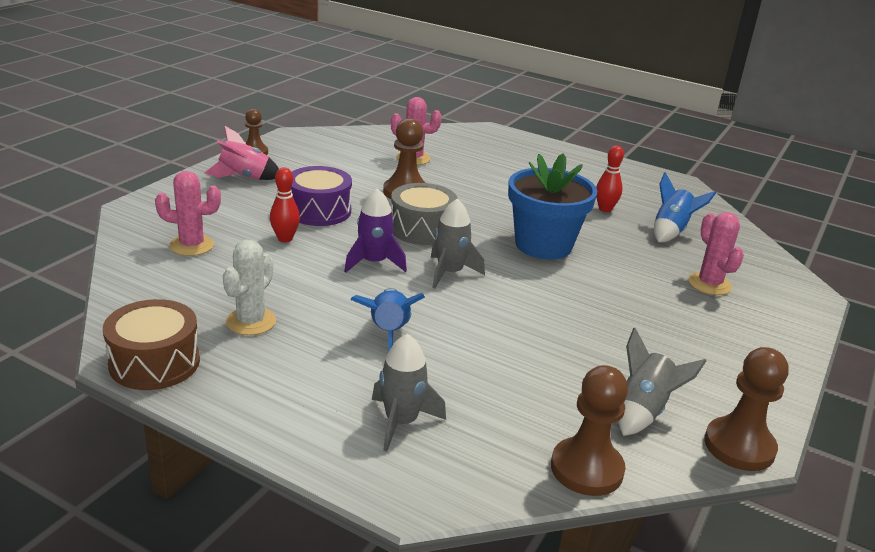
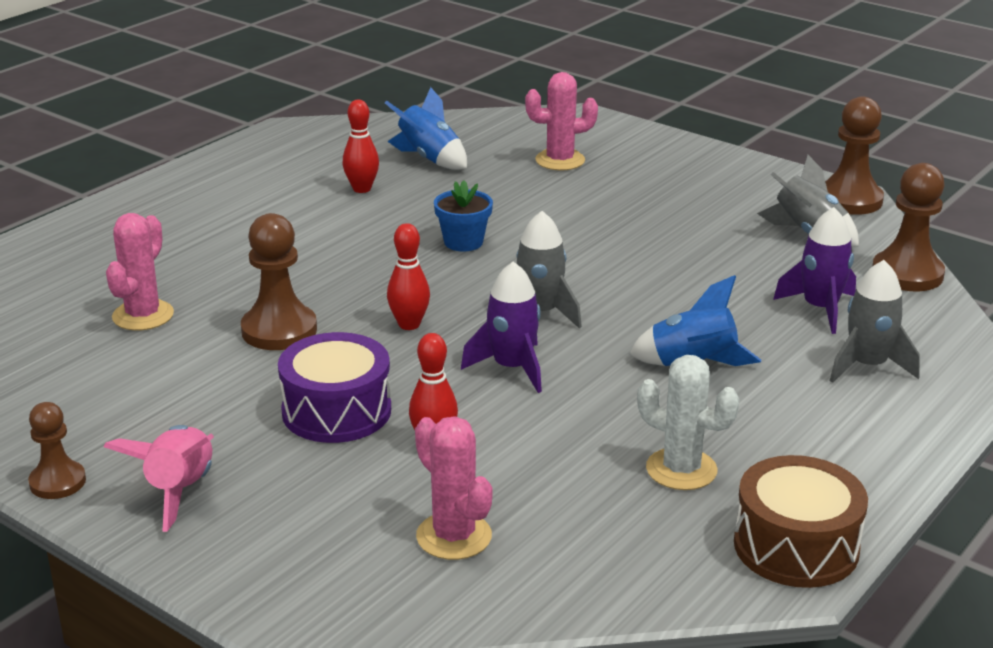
camera: 80 degrees left, 0 degrees up
pink cactus [155,171,221,256] -> pink cactus turned 45 degrees counterclockwise [415,416,492,560]
grey drum [391,183,458,245] -> red bowling pin [387,223,430,330]
blue flower pot [508,153,597,260] -> blue flower pot [434,180,493,251], size x0.50
none -> purple rocket [773,207,856,334]

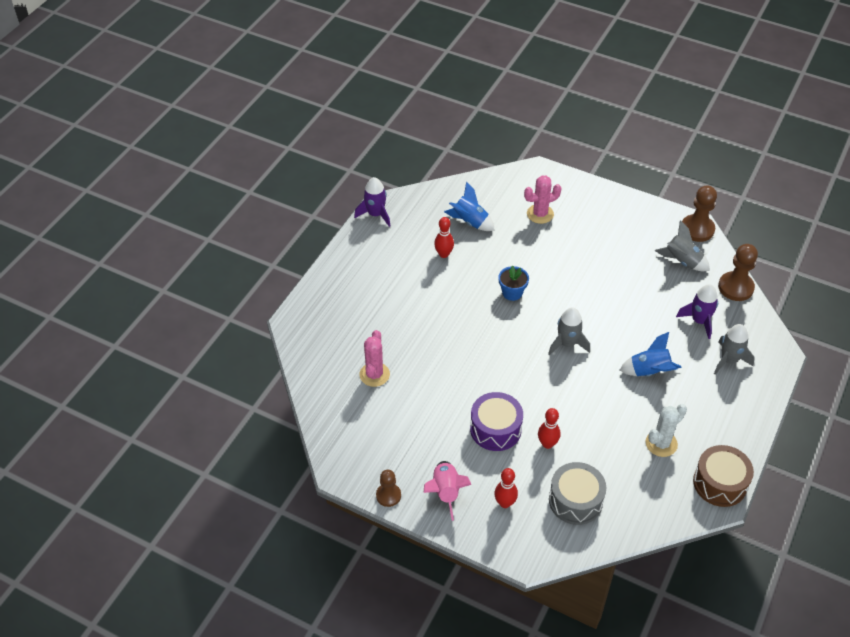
camera: 10 degrees left, 20 degrees up
brown pawn [241,213,317,350] -> none
red bowling pin [387,223,430,330] -> red bowling pin moved to [494,468,518,508]
pink cactus [415,416,492,560] -> grey drum [549,462,606,525]
purple rocket [461,261,542,393] -> purple rocket moved to [354,177,390,227]
white cactus [637,355,740,490] -> white cactus turned 60 degrees counterclockwise [645,404,687,457]

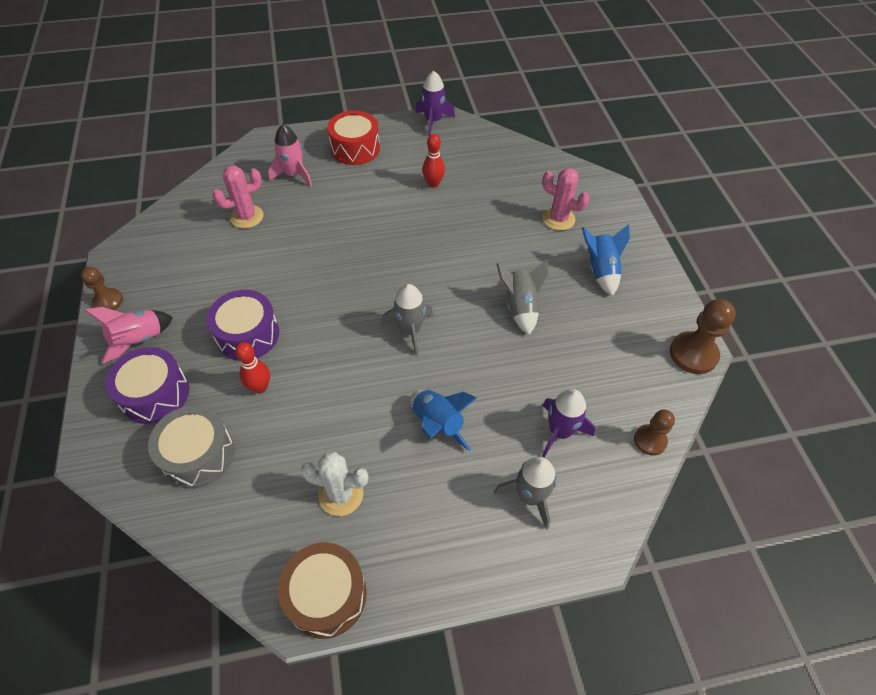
camera: 50 degrees right, 5 degrees up
blue rocket [444,182,495,231] -> blue rocket moved to [582,224,630,296]
red bowling pin [494,468,518,508] -> purple drum [105,347,189,424]
blue flower pot [498,265,529,301] -> none
grey rocket [655,220,710,271] -> grey rocket moved to [496,260,548,335]
brown pawn [718,244,758,301] -> brown pawn [634,409,675,456], size x0.62
none -> pink rocket [268,124,312,186]
none -> red drum [327,111,380,165]

